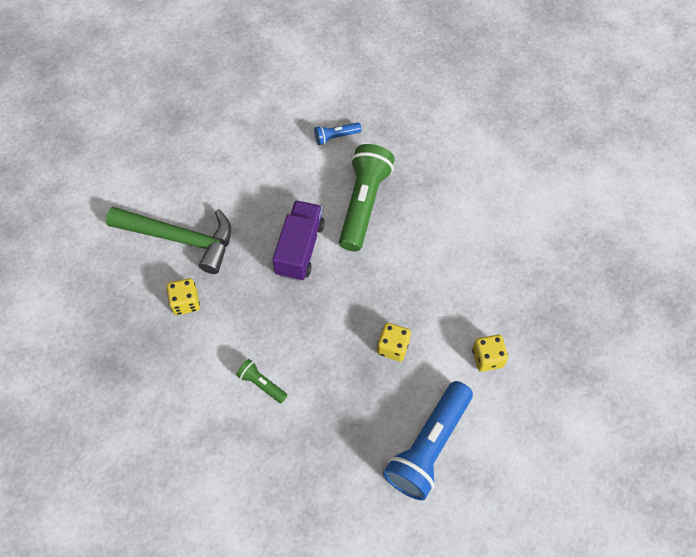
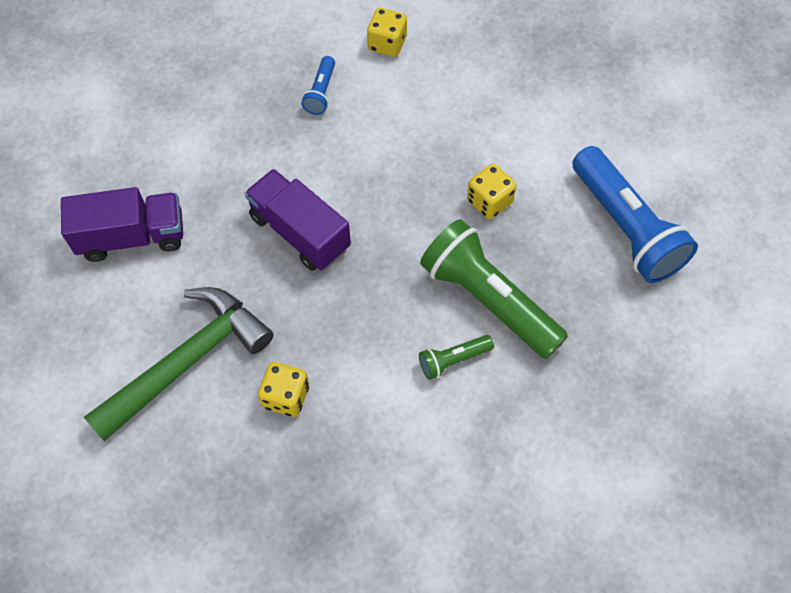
camera: 60 degrees left, 0 degrees up
blue flashlight [314,122,362,145] -> blue flashlight moved to [301,56,335,115]
green flashlight [339,144,395,251] -> green flashlight moved to [420,219,568,359]
yellow dice [472,335,508,372] -> yellow dice moved to [367,8,407,57]
none -> purple truck [61,187,183,262]

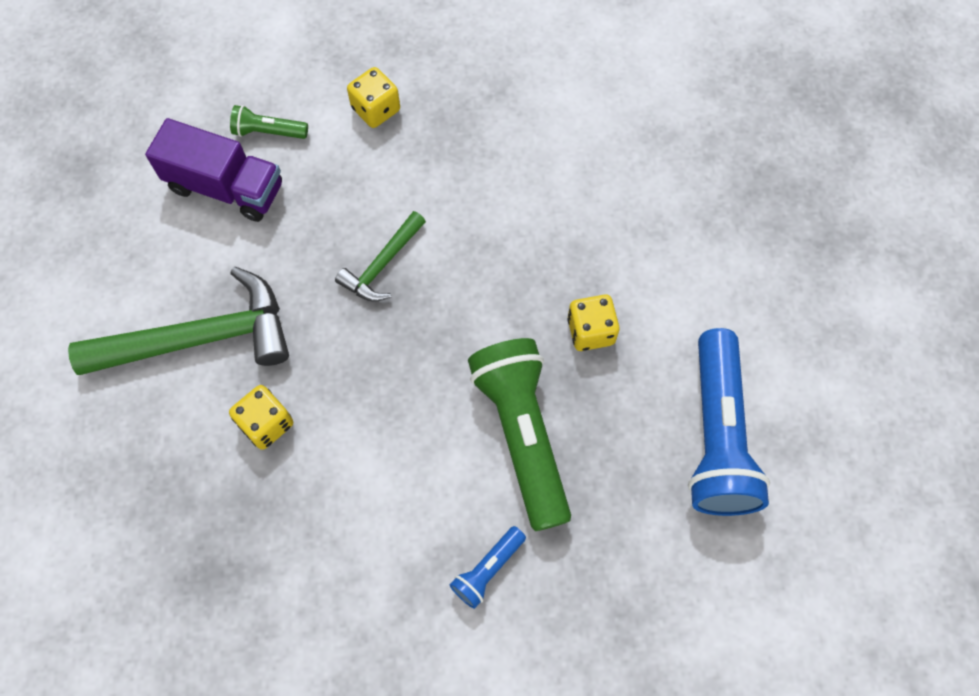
camera: 30 degrees right, 5 degrees up
purple truck [245,169,351,271] -> green hammer [335,211,426,302]
blue flashlight [301,56,335,115] -> blue flashlight moved to [450,526,526,609]
yellow dice [367,8,407,57] -> yellow dice moved to [347,67,400,128]
green flashlight [419,335,494,380] -> green flashlight moved to [230,105,308,139]

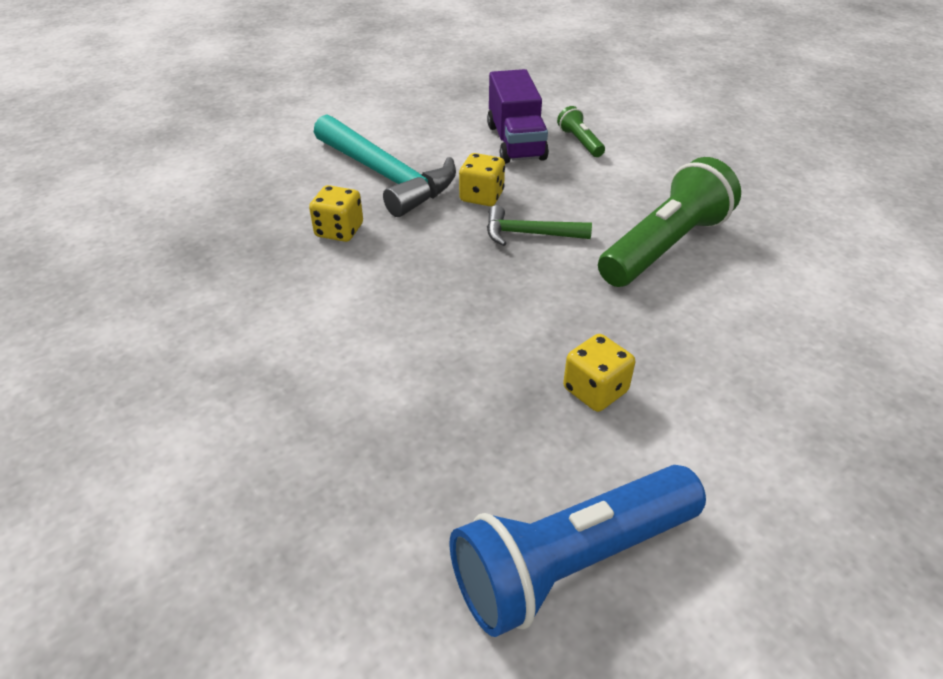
camera: 60 degrees right, 25 degrees down
green hammer [68,267,289,375] -> turquoise hammer [314,114,456,217]
yellow dice [347,67,400,128] -> yellow dice moved to [459,153,505,206]
blue flashlight [450,526,526,609] -> none
green flashlight [468,338,571,531] -> green flashlight moved to [598,157,741,287]

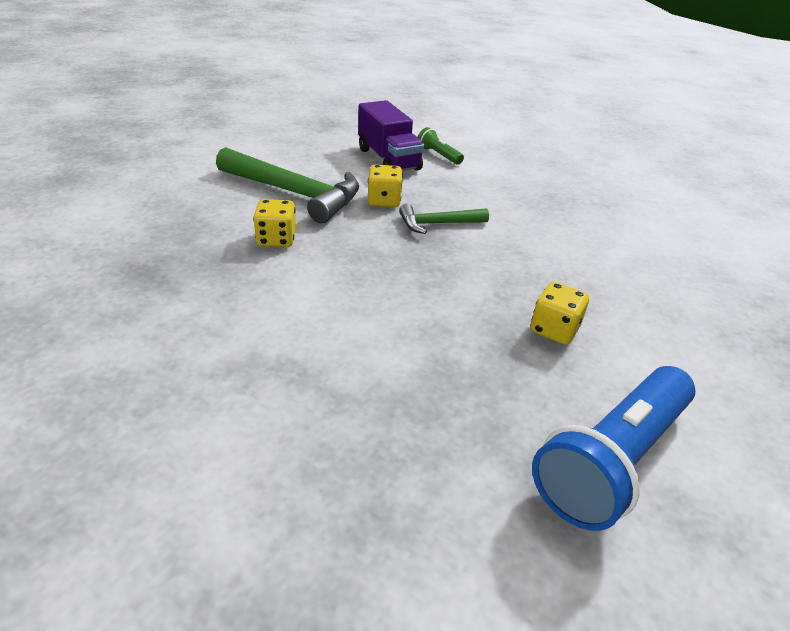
camera: 20 degrees left, 5 degrees down
turquoise hammer [314,114,456,217] -> green hammer [216,147,359,223]
green flashlight [598,157,741,287] -> none

